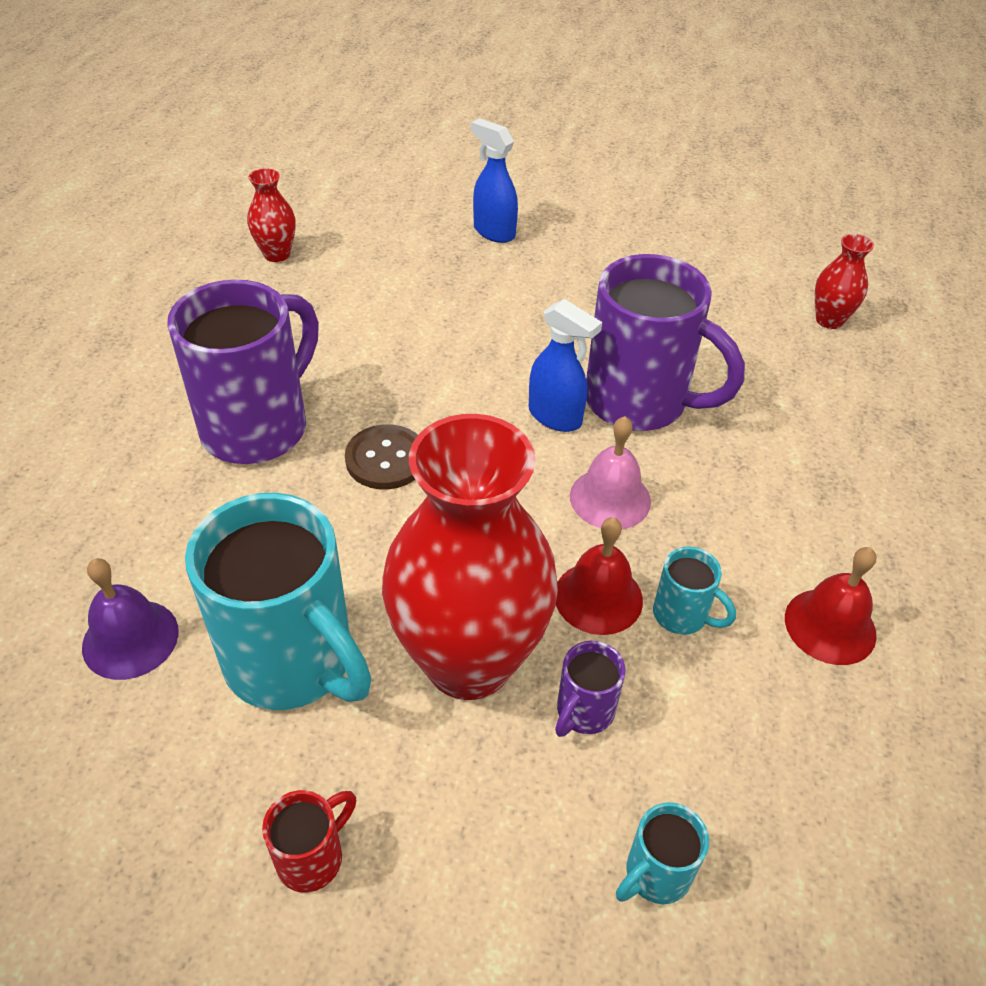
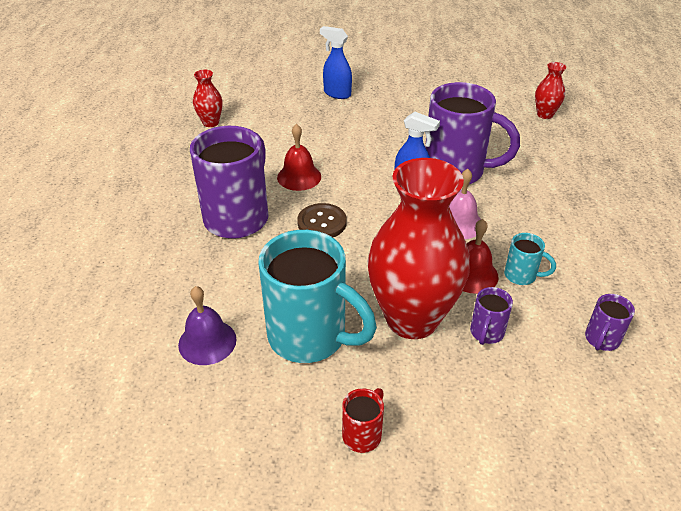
camera: 10 degrees left, 5 degrees down
turquoise mug [616,802,709,904] -> none
red bell [785,547,877,665] -> red bell moved to [277,124,321,191]
none -> purple mug [585,294,635,351]

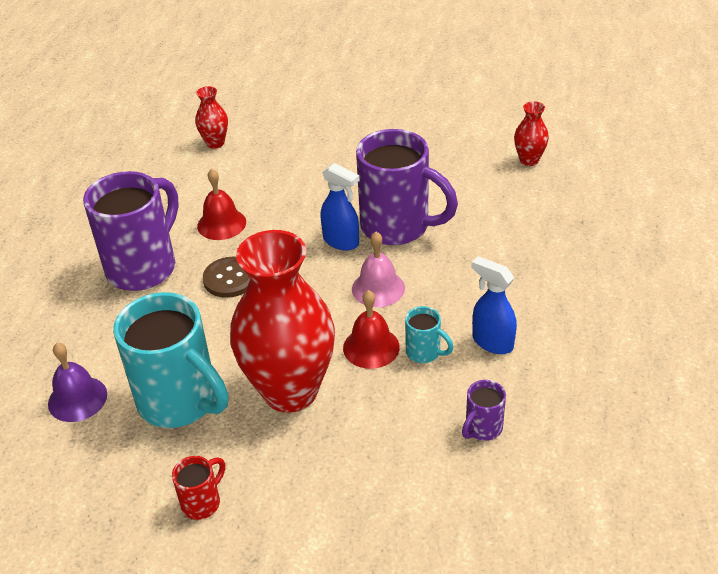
camera: 10 degrees right, 0 degrees up
red vase [193,70,223,127] -> red vase moved to [195,86,228,149]
blue spray bottle [320,26,352,99] -> blue spray bottle moved to [471,256,517,354]
purple mug [470,287,513,345] -> none

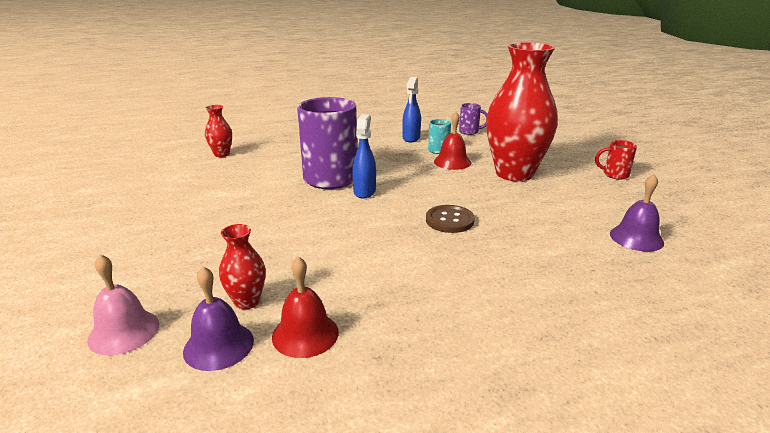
camera: 120 degrees left, 15 degrees down
purple mug [83,171,179,291] -> none
turquoise mug [113,292,228,428] -> none
red bell [197,169,246,240] -> red bell moved to [272,256,339,358]
pink bell [352,232,405,307] -> pink bell moved to [87,254,160,355]
none -> purple bell [183,267,254,371]

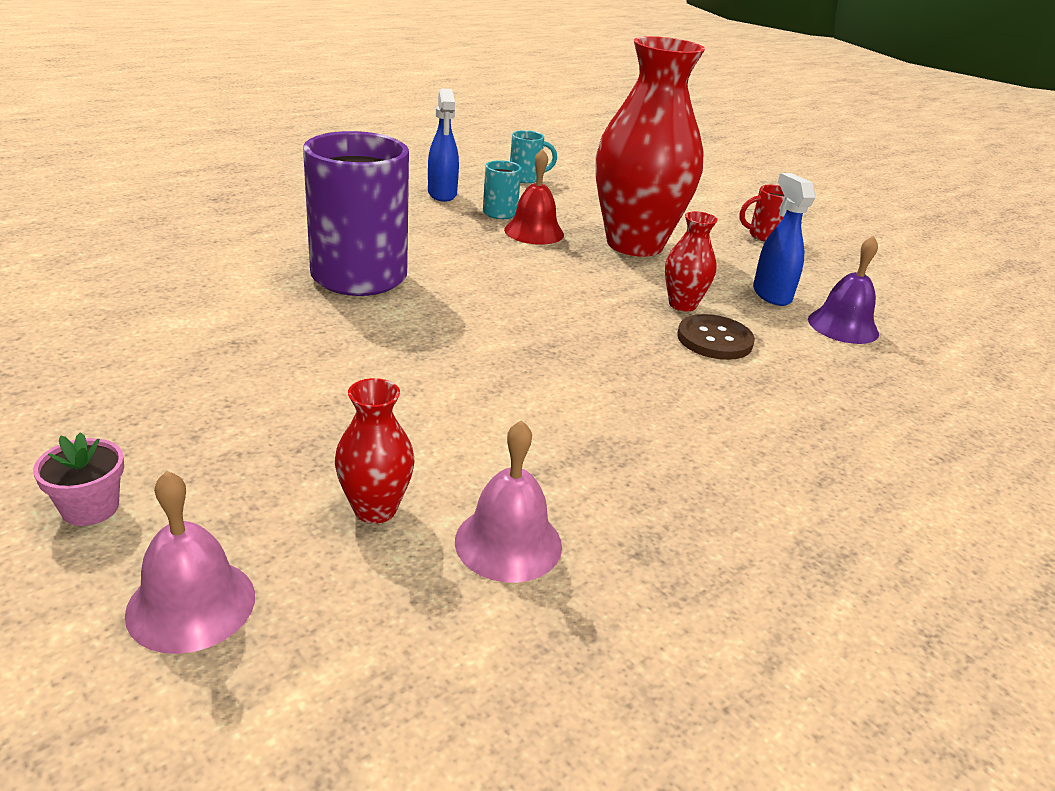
camera: 25 degrees left, 5 degrees up
purple bell [183,267,254,371] -> none
red vase [205,105,232,157] -> red vase moved to [665,211,718,312]
red bell [272,256,339,358] -> pink bell [455,420,562,583]
blue spray bottle [352,114,376,199] -> blue spray bottle moved to [753,173,816,306]
brown button [426,205,475,233] -> brown button moved to [677,314,755,360]
purple mug [459,103,488,135] -> turquoise mug [510,130,557,184]
none -> pink flower pot [33,432,124,526]

